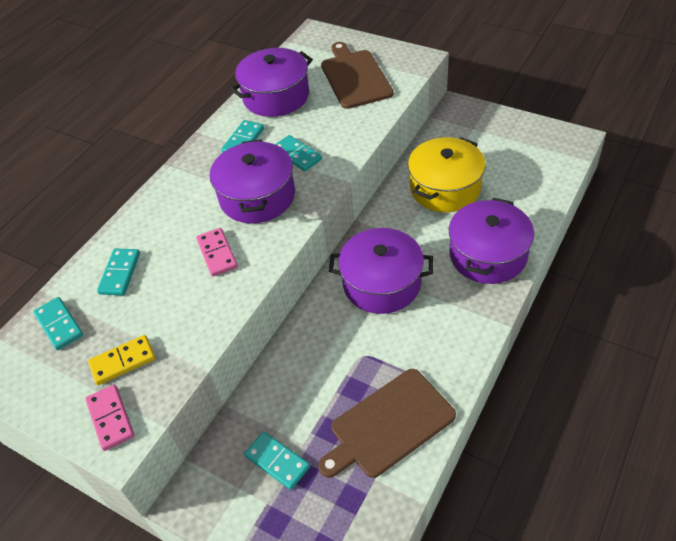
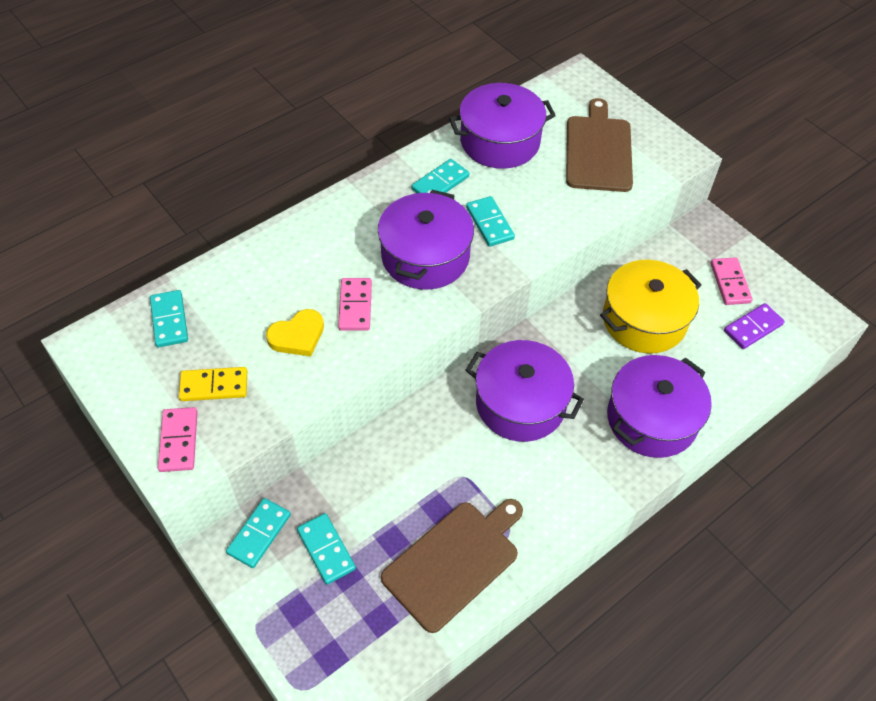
camera: 15 degrees right, 5 degrees up
turquoise domino [97,249,140,295] -> turquoise domino moved to [226,498,291,568]
brown cutting board [318,369,456,478] -> brown cutting board turned 150 degrees clockwise [381,499,523,633]
none -> yellow heart [266,309,324,357]
none -> pink domino [711,257,753,305]
none -> purple domino [724,303,785,349]

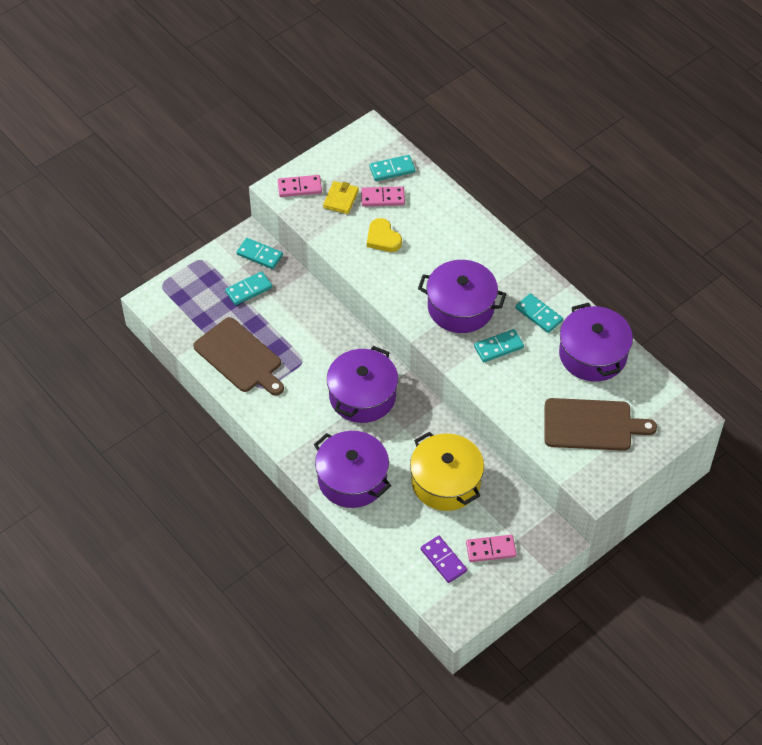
camera: 90 degrees right, 0 degrees up
yellow domino [179,367,247,401] -> yellow wallet [323,181,359,214]
pink domino [338,278,372,331] -> pink domino moved to [361,186,405,207]

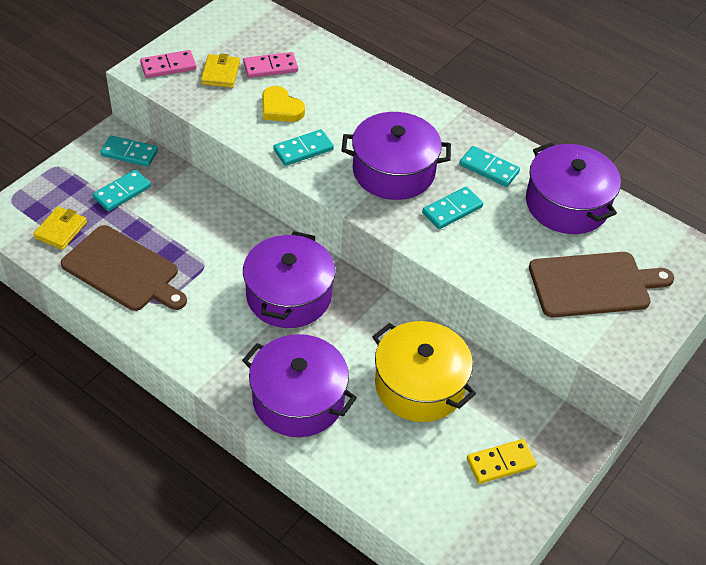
camera: 15 degrees left, 5 degrees down
turquoise domino [369,155,415,181] -> turquoise domino moved to [273,129,334,166]
purple domino [421,536,467,583] -> none
pink domino [466,535,517,562] -> yellow domino [467,439,537,484]
none -> yellow wallet [33,207,87,250]

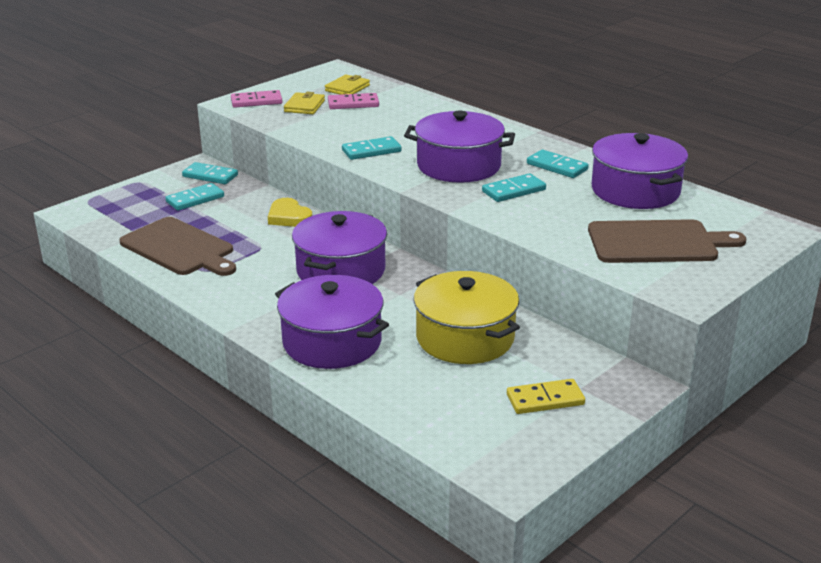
camera: 10 degrees right, 20 degrees down
yellow wallet [33,207,87,250] -> yellow wallet moved to [325,75,370,95]
yellow heart [262,86,305,122] -> yellow heart moved to [268,198,312,227]

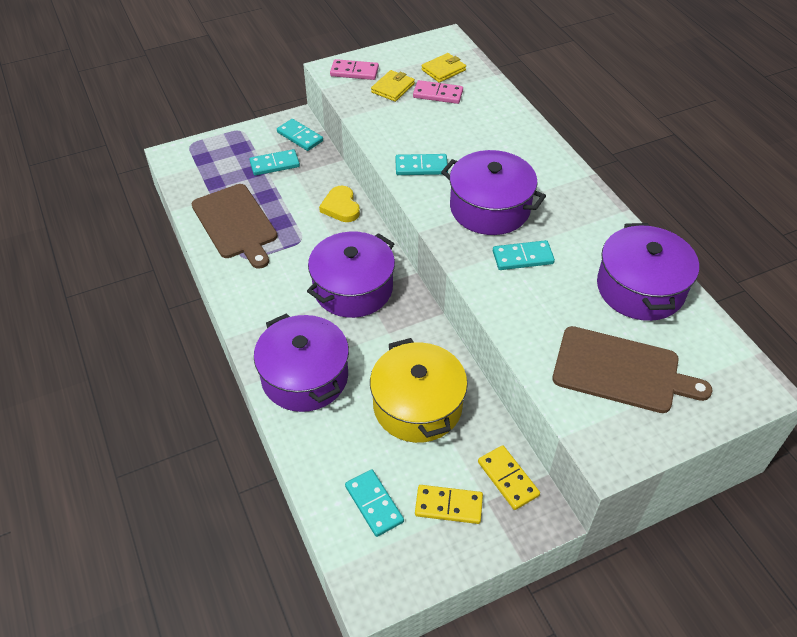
camera: 20 degrees right, 20 degrees up
turquoise domino [527,150,589,178] -> turquoise domino moved to [345,469,404,537]
none -> yellow domino [478,445,540,510]

